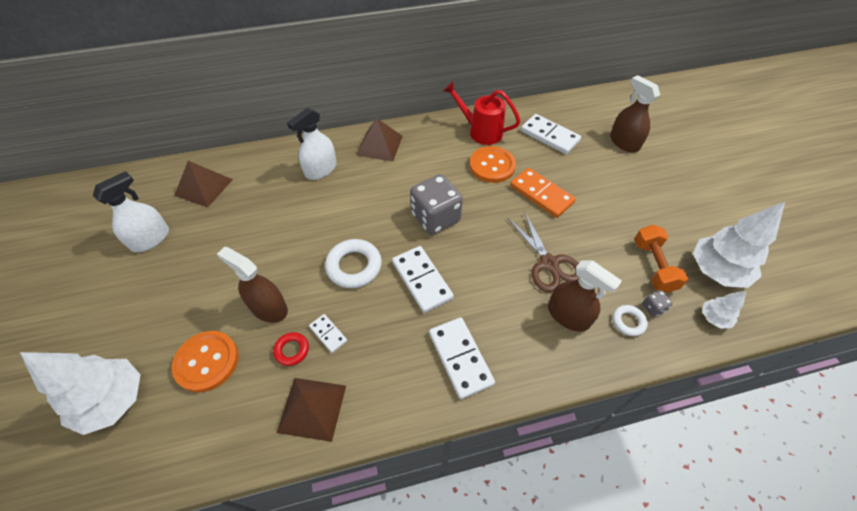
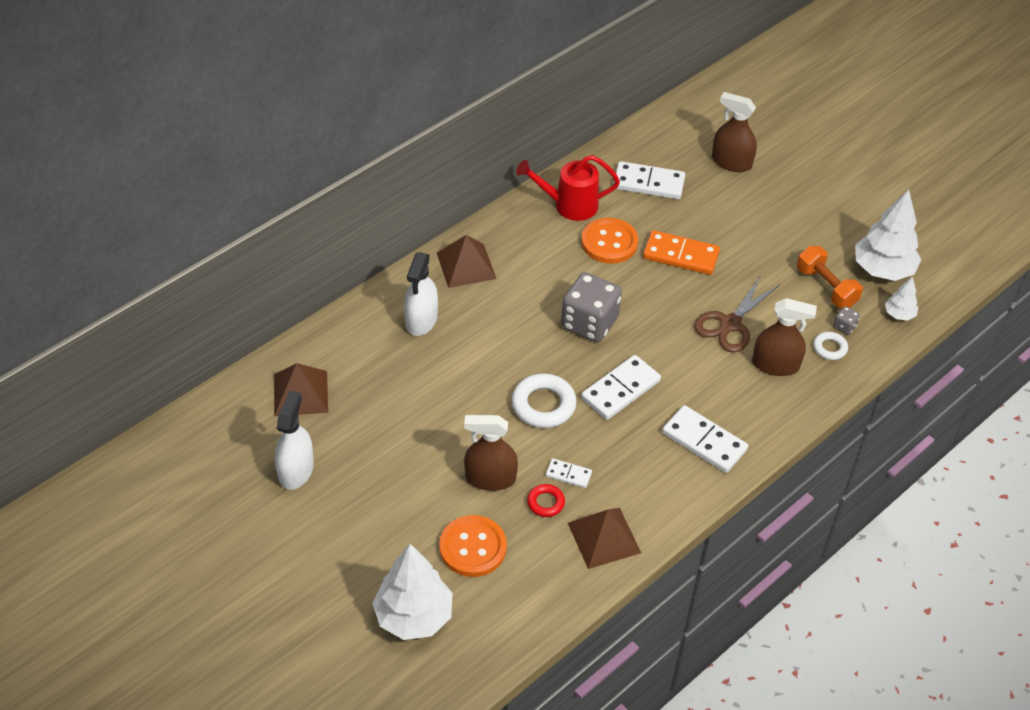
camera: 30 degrees left, 5 degrees down
white domino [392,246,454,313] -> white domino turned 75 degrees counterclockwise [581,355,661,420]
brown scissors [508,211,579,292] -> brown scissors turned 90 degrees clockwise [694,276,780,352]

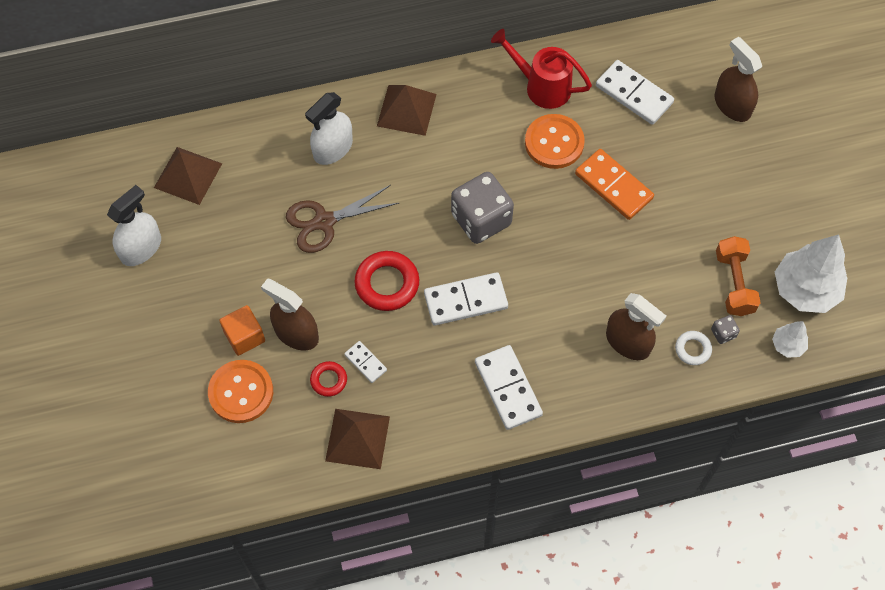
camera: 30 degrees right, 15 degrees up
white tree [372,544,453,640] -> none
white ring [512,374,577,428] -> red ring [354,251,419,311]
brown scissors [694,276,780,352] -> brown scissors moved to [286,185,399,253]
none -> orange cube [219,305,265,356]

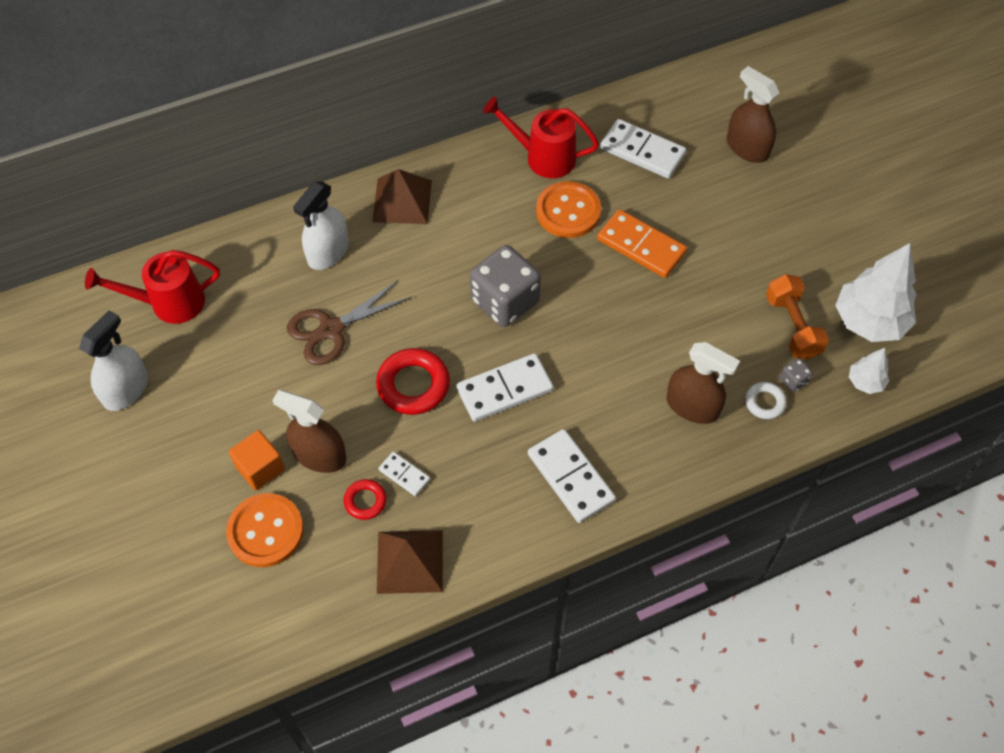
camera: 10 degrees left, 5 degrees down
brown pyramid [154,147,222,205] -> red watering can [85,250,220,324]

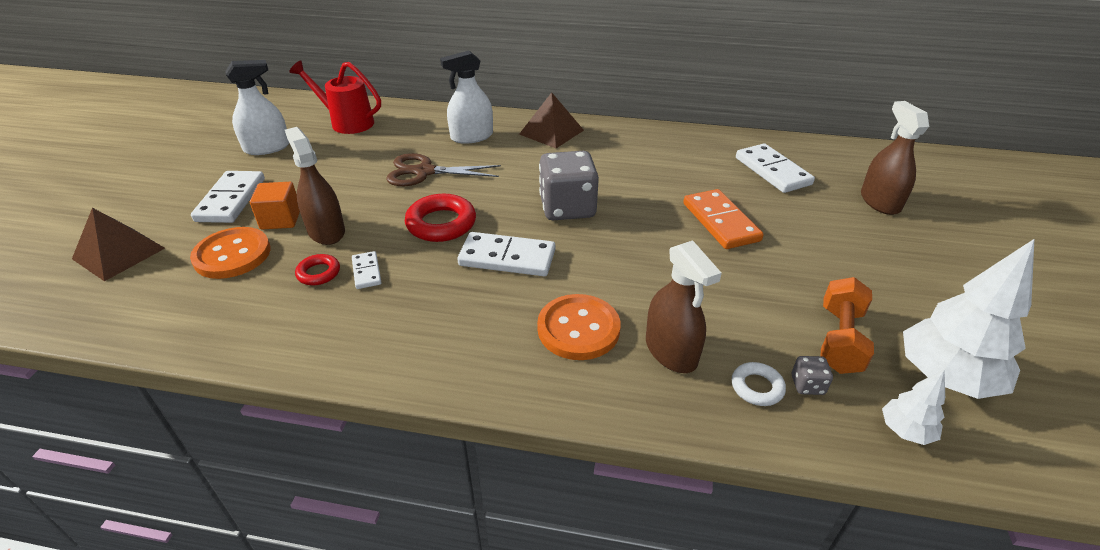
camera: 35 degrees right, 20 degrees down
brown pyramid [377,530,443,594] -> brown pyramid moved to [72,208,165,281]
red watering can [483,97,599,178] -> none
white domino [528,429,616,523] -> white domino moved to [191,171,265,223]
orange button [536,181,601,238] -> orange button moved to [537,294,621,360]

